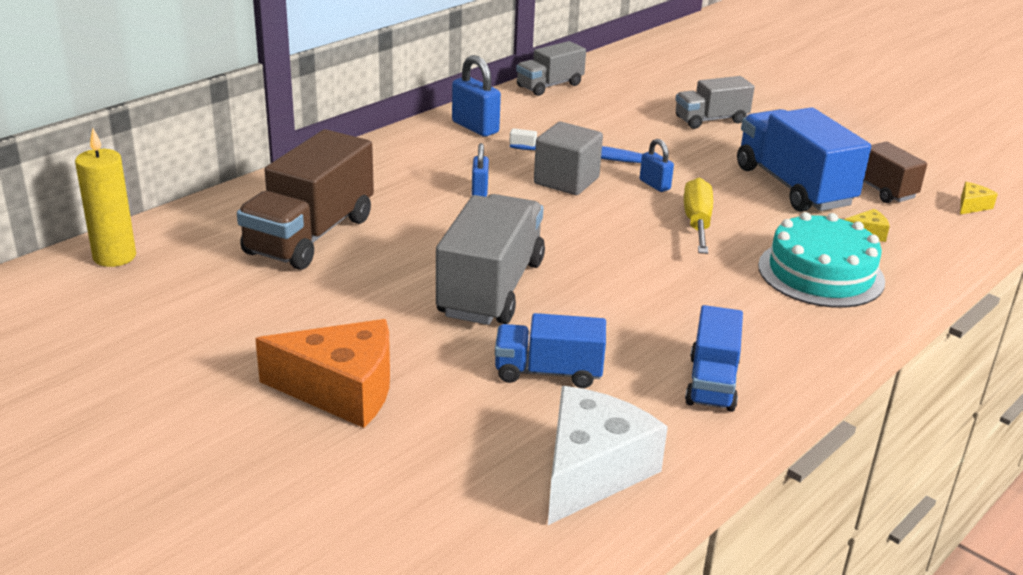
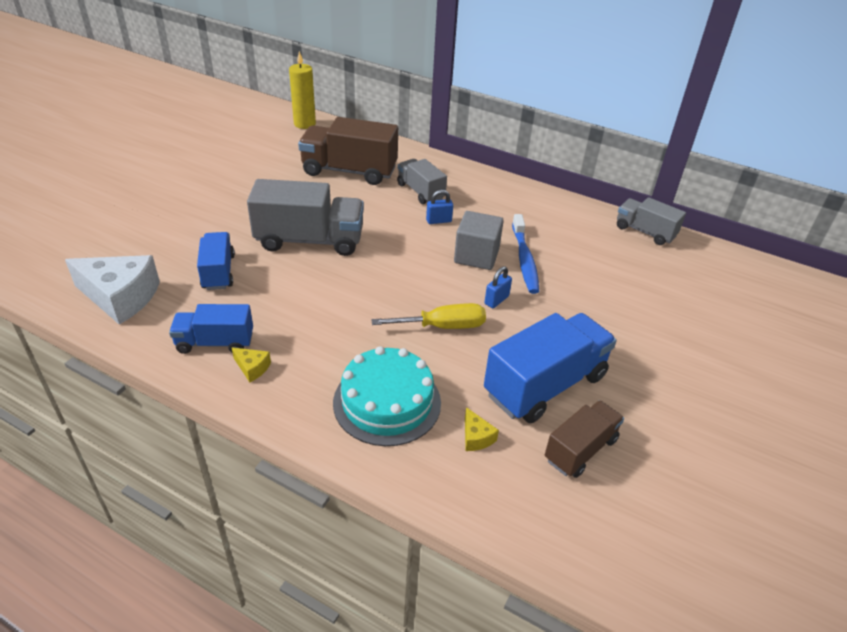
camera: 75 degrees right, 10 degrees up
orange cheese [255,319,390,428] -> none
blue padlock [452,55,501,137] -> none
grey truck [675,76,755,129] -> grey truck moved to [397,159,447,204]
yellow cheese [960,182,998,214] -> yellow cheese moved to [231,347,271,382]

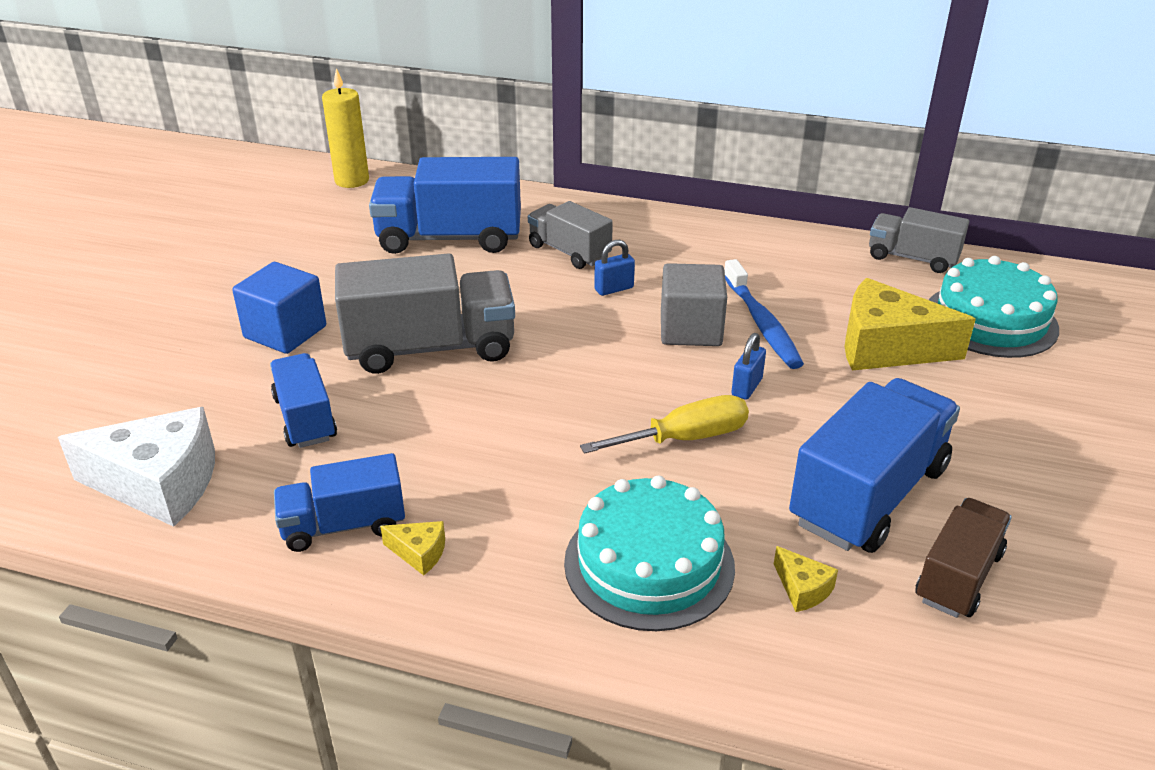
camera: 10 degrees left, 5 degrees down
brown truck [298,117,398,185] -> blue truck [369,157,521,254]
none -> blue cube [232,262,326,354]
none -> yellow cheese [845,278,976,371]
none -> turquoise cake [929,256,1059,358]

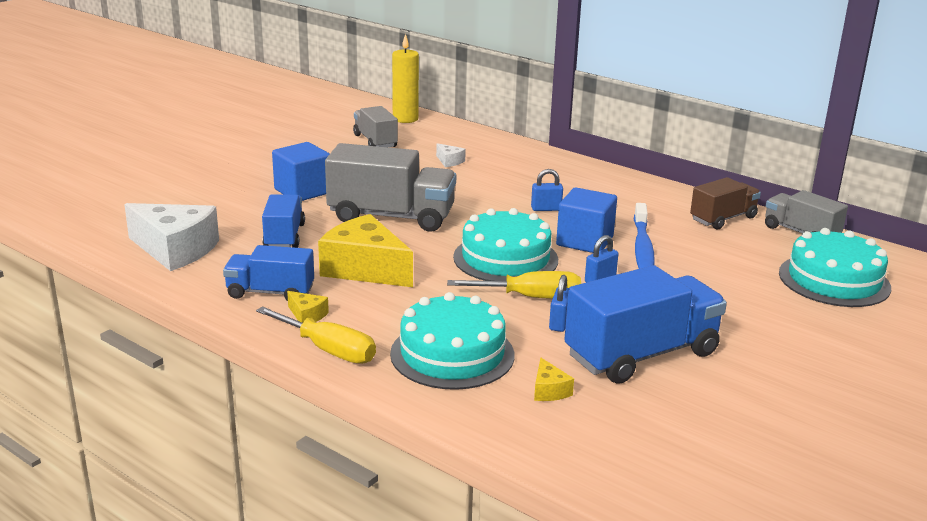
camera: 20 degrees right, 10 degrees down
blue truck [369,157,521,254] -> white cheese [436,143,466,167]
grey truck [528,201,613,269] -> grey truck moved to [353,106,398,147]
grey cube [661,263,727,346] -> blue cube [556,188,617,253]
yellow cheese [845,278,976,371] -> yellow cheese moved to [318,214,413,287]
brown truck [915,498,1012,618] -> brown truck moved to [690,177,761,229]
none -> yellow screwdriver [256,306,376,364]
none -> turquoise cake [453,208,558,281]
none -> blue padlock [549,275,569,332]

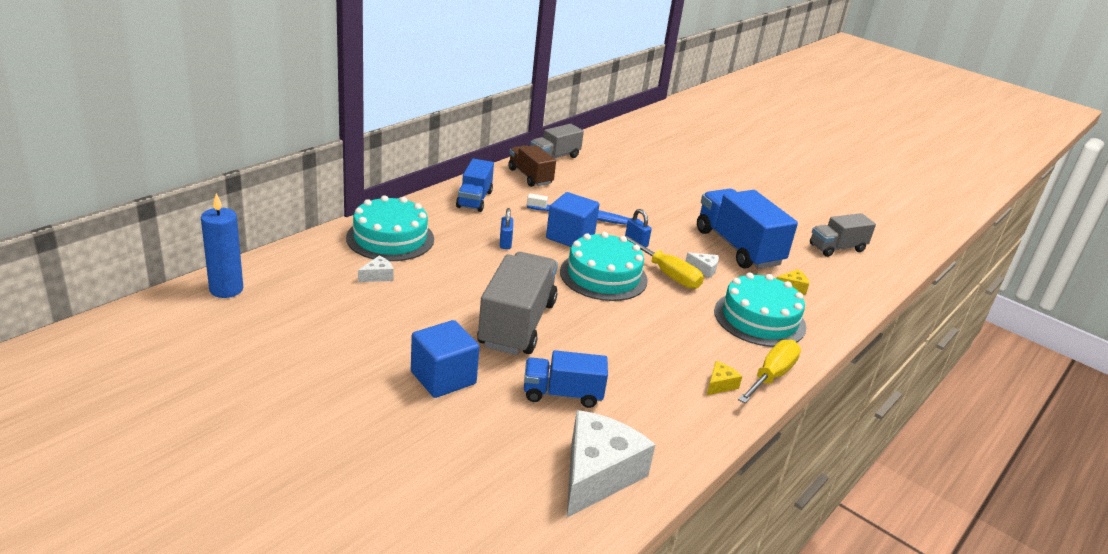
camera: 90 degrees left, 5 degrees up
blue truck [223,245,314,301] -> blue truck moved to [456,159,494,212]
yellow cheese [318,214,413,287] -> none
grey truck [353,106,398,147] -> grey truck moved to [810,213,876,257]
yellow candle [392,34,419,123] -> blue candle [201,193,243,298]
yellow screwdriver [447,271,581,299] -> yellow screwdriver turned 135 degrees clockwise [625,236,704,289]
blue padlock [549,275,569,332] -> white cheese [685,252,719,278]
turquoise cake [779,228,891,307] -> turquoise cake moved to [346,195,434,261]

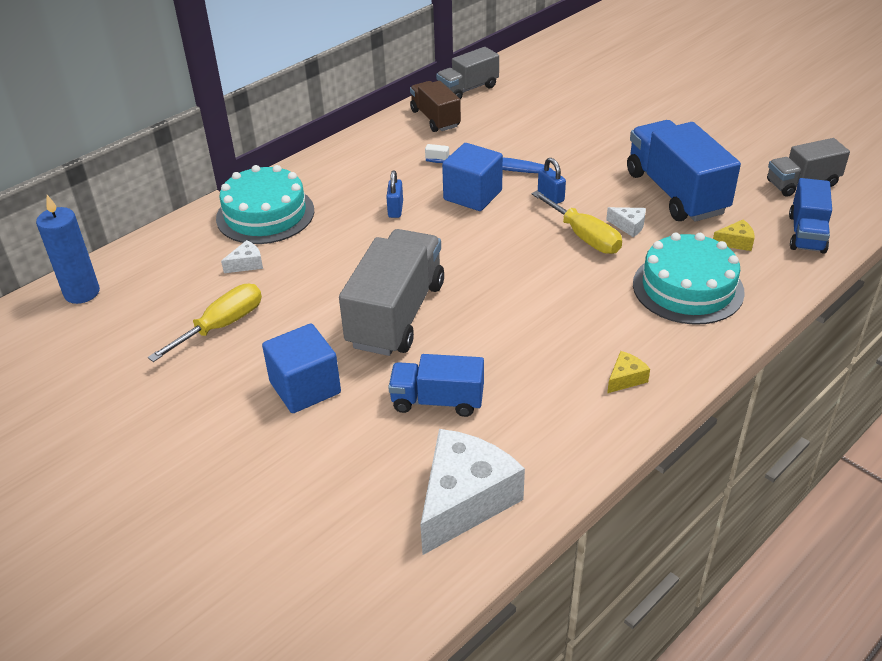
camera: 10 degrees right, 10 degrees up
blue truck [456,159,494,212] -> blue truck moved to [789,178,832,254]
turquoise cake [560,232,648,301] -> none
yellow screwdriver [738,340,801,403] -> yellow screwdriver moved to [148,284,262,362]

